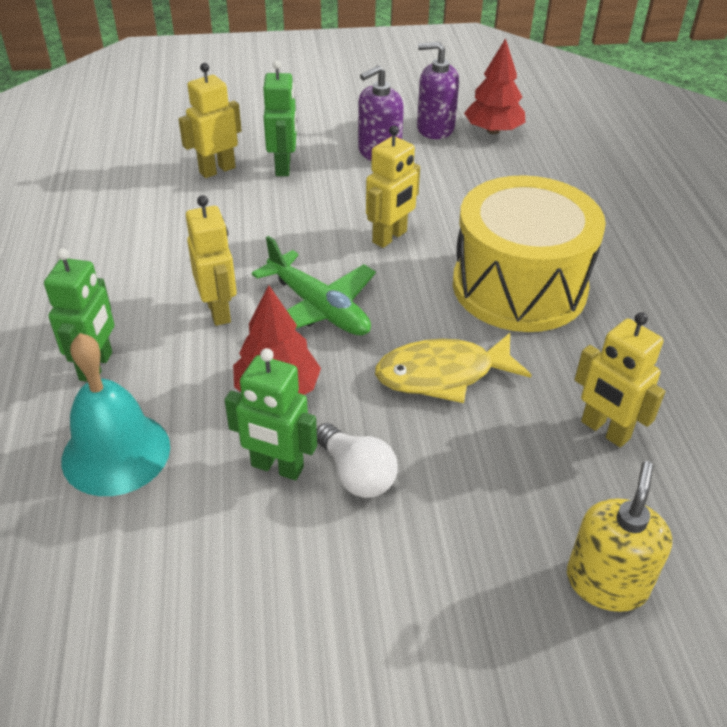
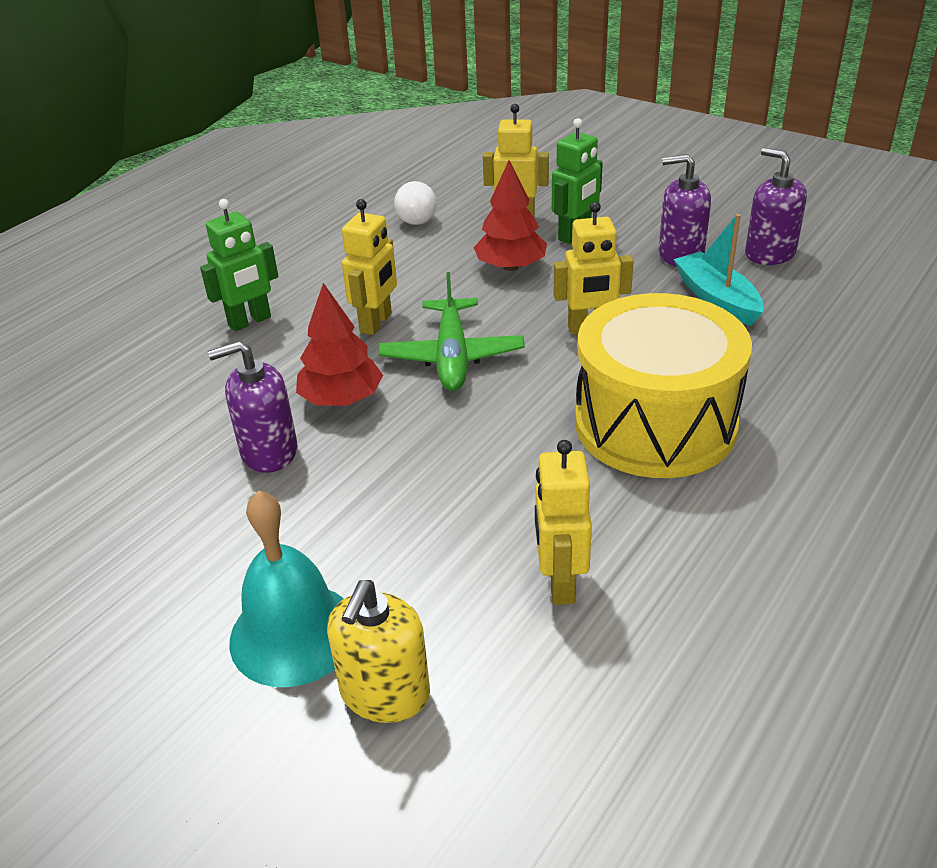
camera: 45 degrees right, 5 degrees down
turquoise bell [61,333,170,496] -> turquoise bell moved to [229,490,344,687]
green robot [225,348,317,480] -> purple soap dispenser [208,341,297,473]
white light bulb [317,423,398,498] -> white light bulb moved to [394,181,437,225]
yellow fish [375,333,531,403] -> none
red tree [464,38,525,134] -> red tree moved to [474,160,547,271]
yellow soap dispenser [567,461,672,612] -> yellow soap dispenser turned 135 degrees clockwise [327,580,430,723]
none -> turquoise boat [674,214,764,326]

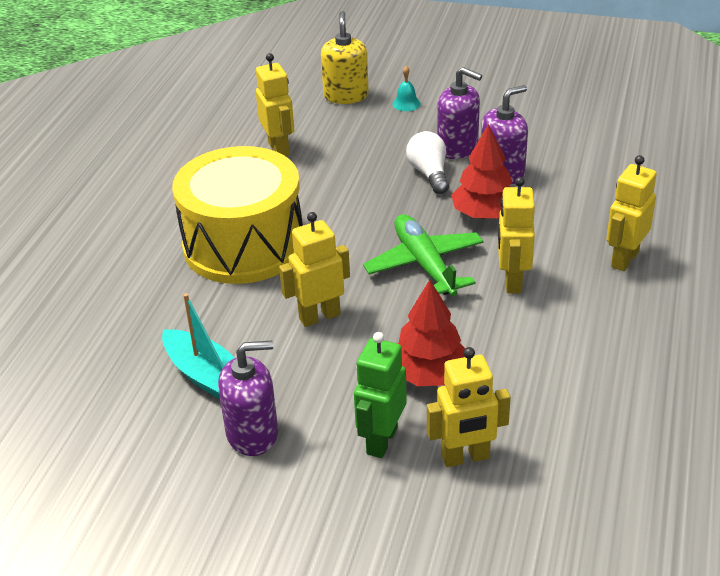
camera: 160 degrees right, 0 degrees up
green robot [200,199,278,331] -> yellow robot [607,155,657,271]
turquoise bell [229,490,344,687] -> turquoise bell [393,66,421,111], size x0.42
white light bulb [394,181,437,225] -> white light bulb moved to [406,131,449,194]
purple soap dispenser [745,148,807,265] -> purple soap dispenser moved to [437,67,482,159]

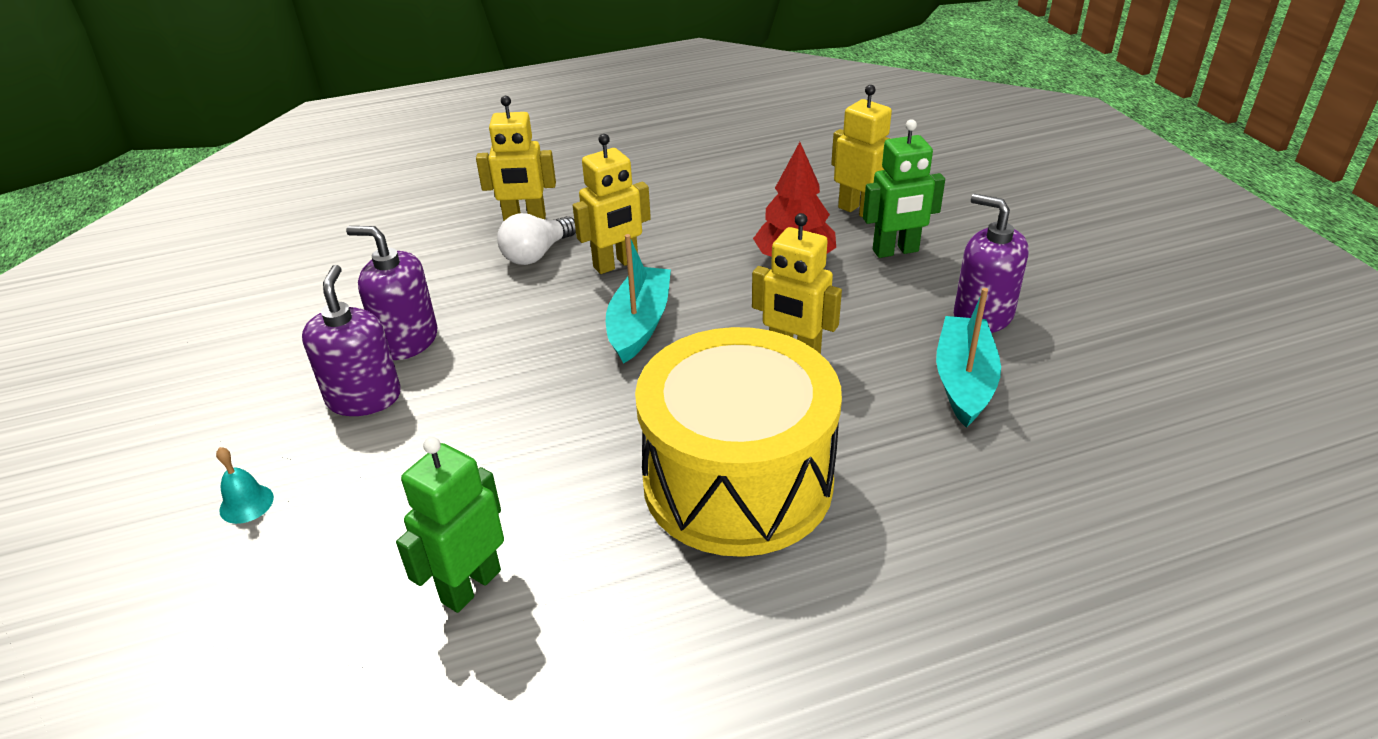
camera: 125 degrees left, 0 degrees up
yellow robot [256,53,294,156] -> green robot [396,437,504,613]
yellow soap dispenser [321,11,369,104] -> none
green plane [363,214,484,296] -> turquoise boat [606,234,671,364]
white light bulb [406,131,449,194] -> white light bulb moved to [497,213,576,265]
red tree [451,124,513,219] -> none

